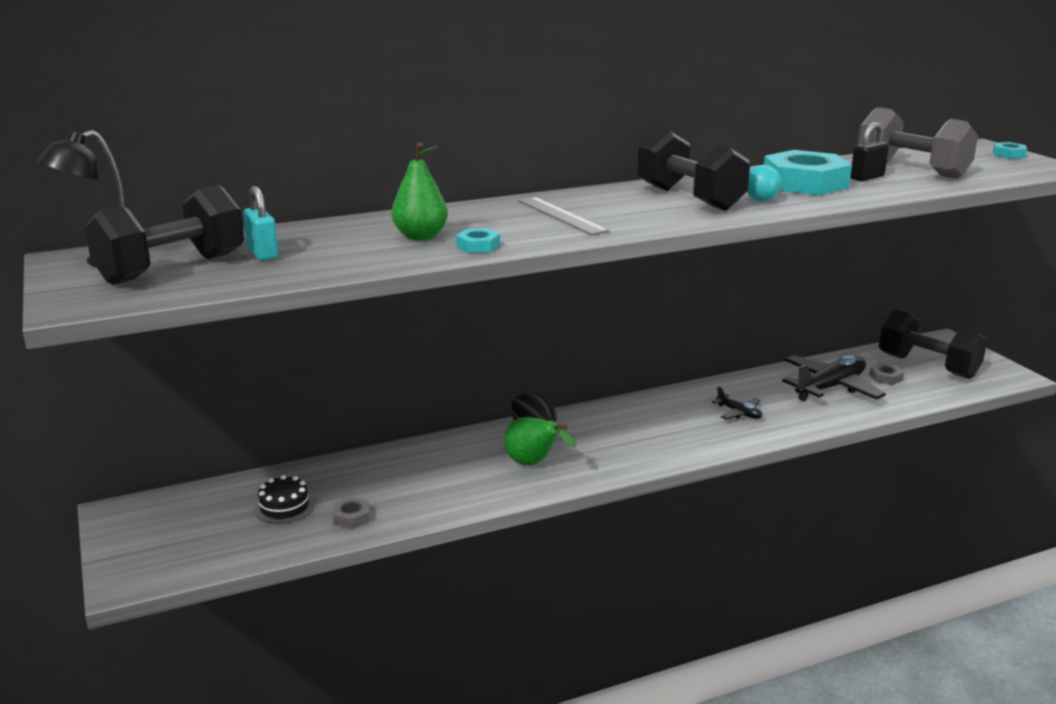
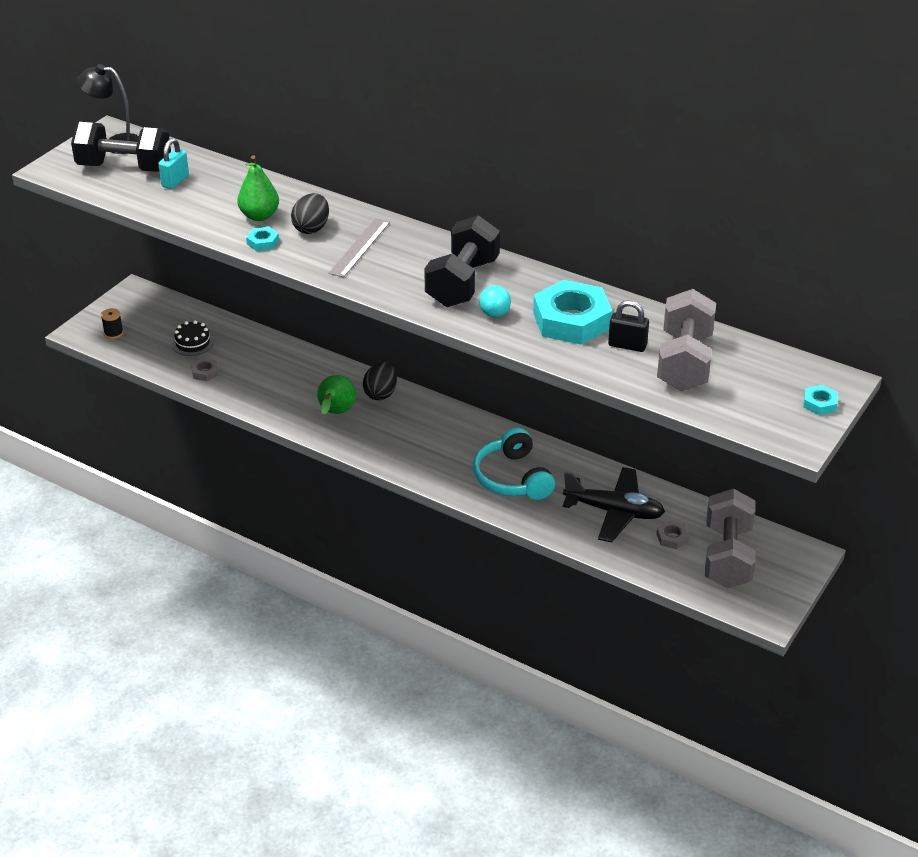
camera: 55 degrees right, 15 degrees up
black plane [712,386,762,420] -> turquoise headphones [473,428,555,500]
black dumbbell [879,310,987,379] -> grey dumbbell [705,489,756,589]
none -> black spool [101,308,123,339]
none -> black egg [291,193,329,234]

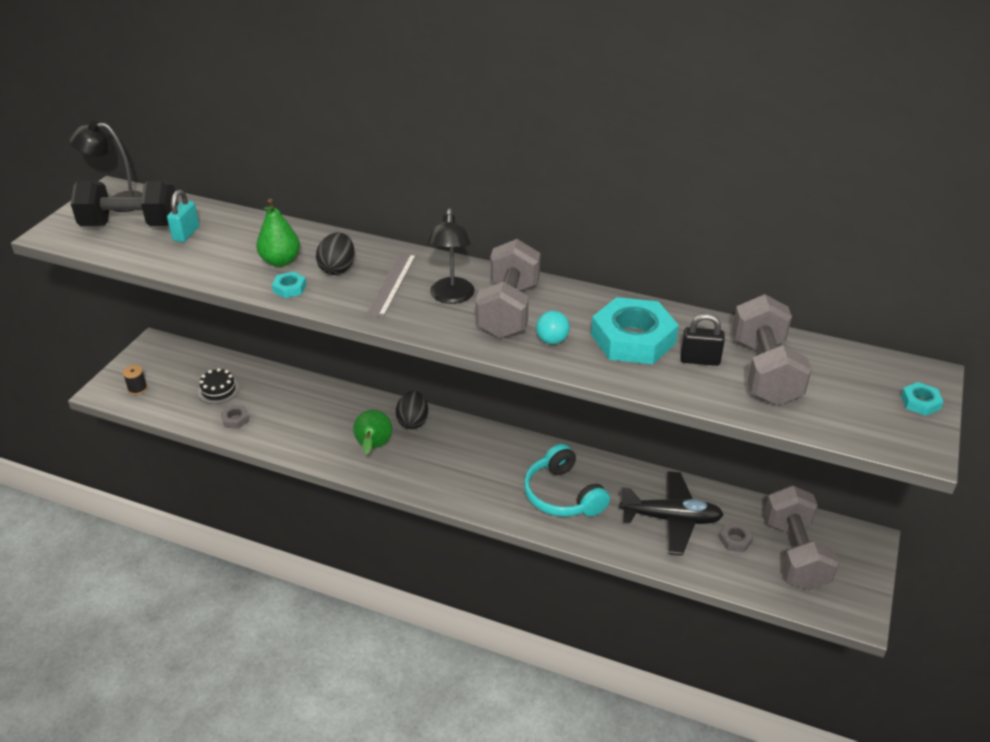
camera: 10 degrees left, 0 degrees up
black dumbbell [424,215,500,307] -> grey dumbbell [475,239,541,339]
none -> black lamp [427,208,475,304]

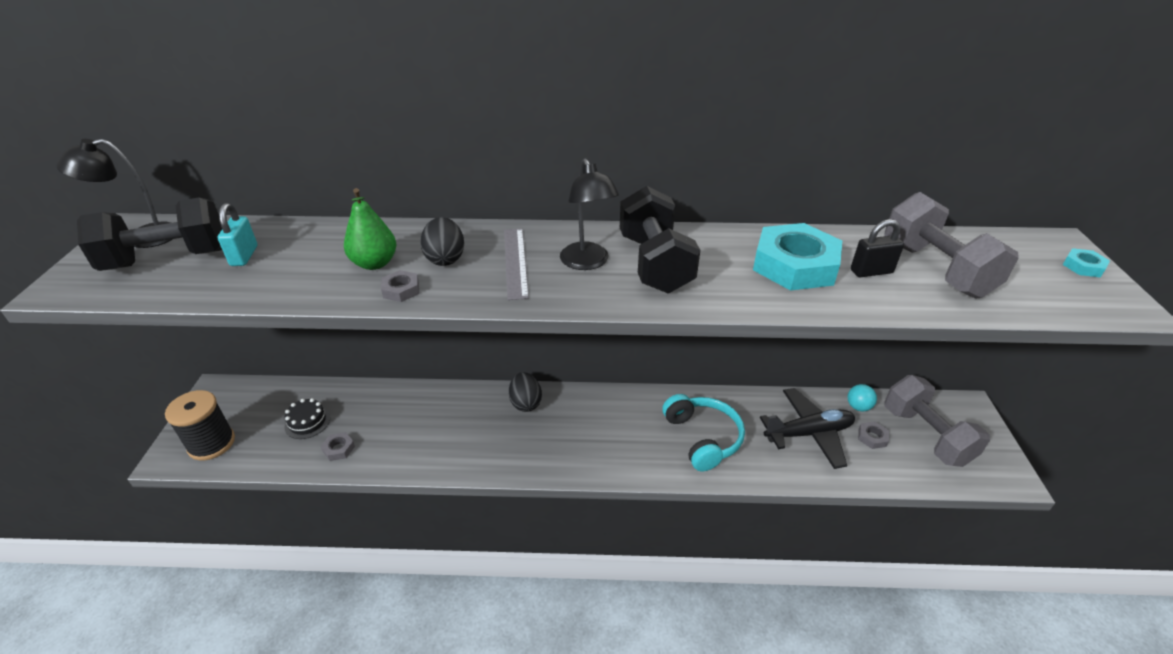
camera: 20 degrees left, 0 degrees up
black spool [123,365,147,395] -> black spool [165,390,235,461], size x2.07
turquoise nut [272,271,306,298] -> grey nut [381,270,419,302]
green pear [353,410,392,454] -> none
grey dumbbell [475,239,541,339] -> black dumbbell [620,186,700,293]
turquoise headphones [524,444,610,517] -> turquoise headphones turned 150 degrees counterclockwise [662,394,745,471]
turquoise ball [536,311,570,344] -> turquoise ball moved to [847,384,877,412]

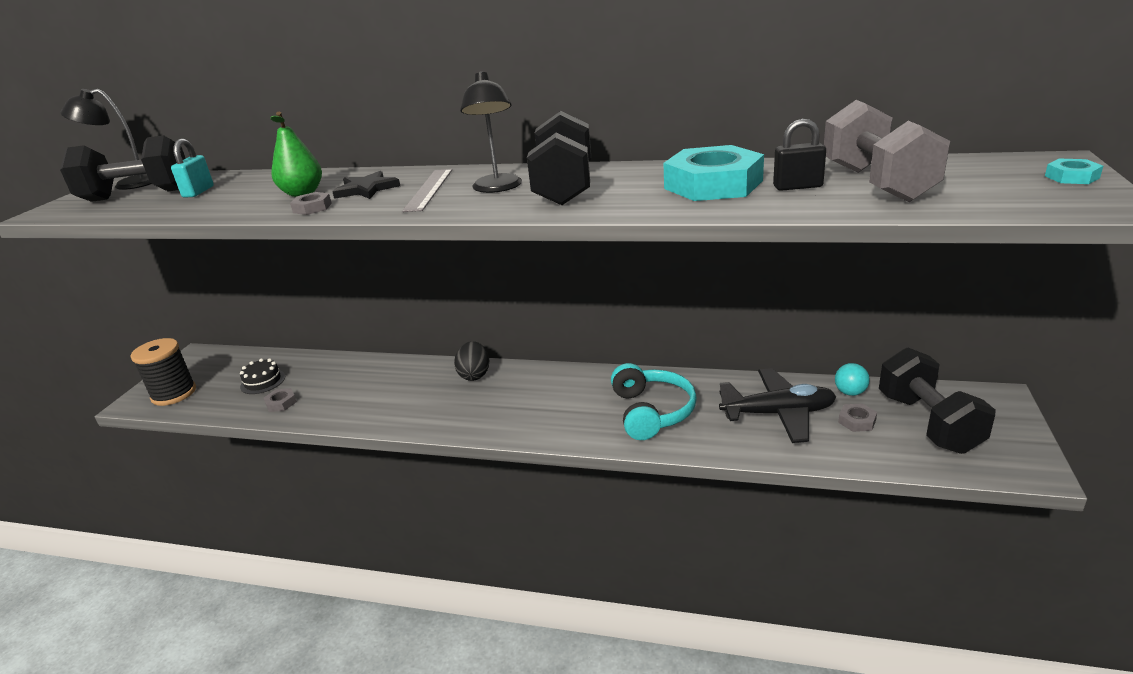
camera: 15 degrees right, 10 degrees down
black egg [421,217,464,266] -> black star [332,171,400,199]
grey dumbbell [884,375,990,467] -> black dumbbell [879,348,996,454]

